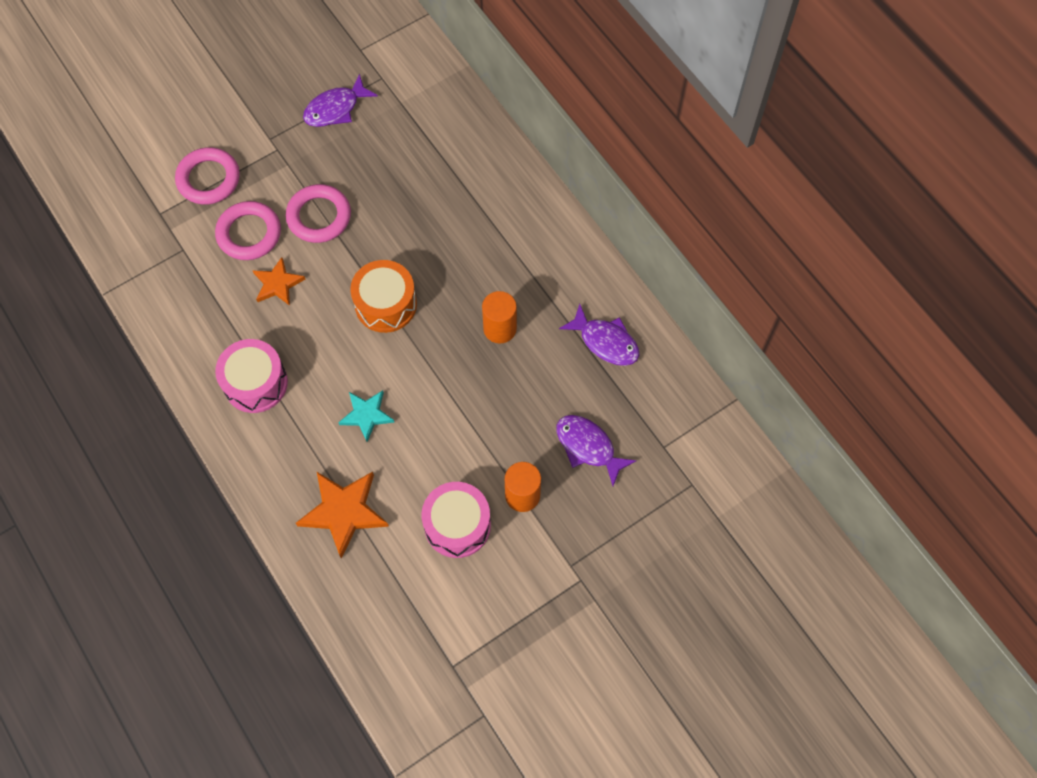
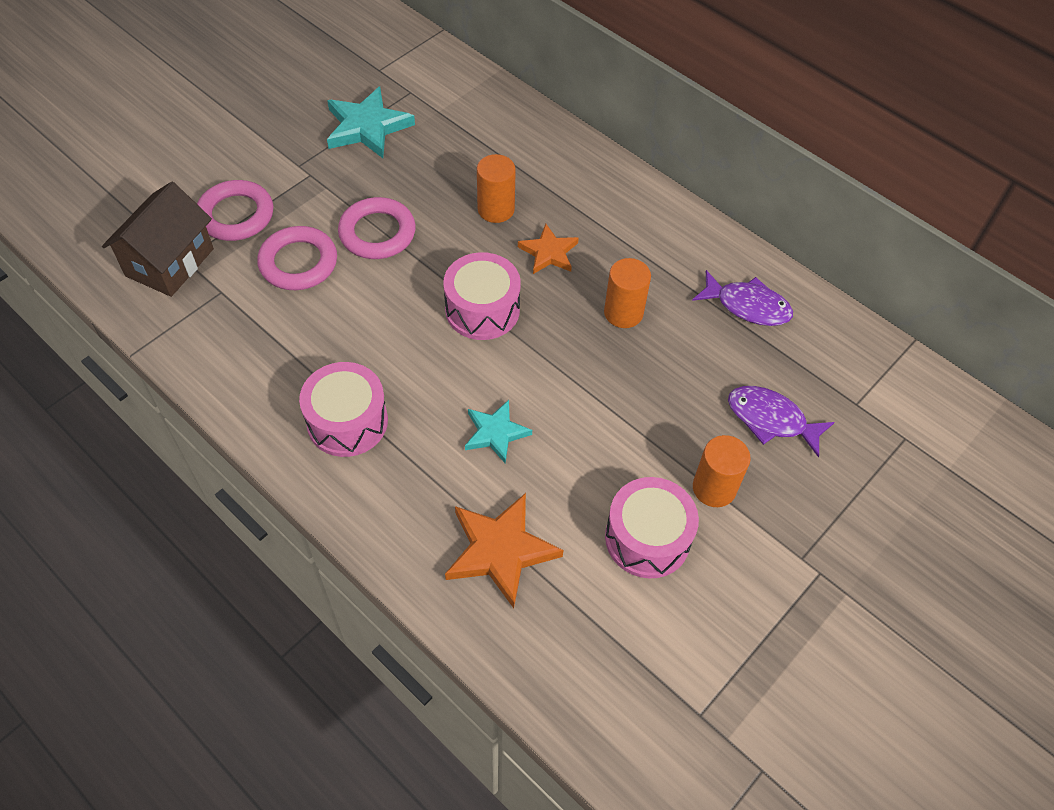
camera: 15 degrees left, 10 degrees down
orange star [253,257,305,306] -> orange star moved to [518,224,579,274]
purple fish [303,74,378,127] -> turquoise star [327,86,415,158]
orange drum [350,260,417,333] -> pink drum [443,252,521,340]
none -> brown house [102,182,214,297]
none -> orange cylinder [477,154,516,223]

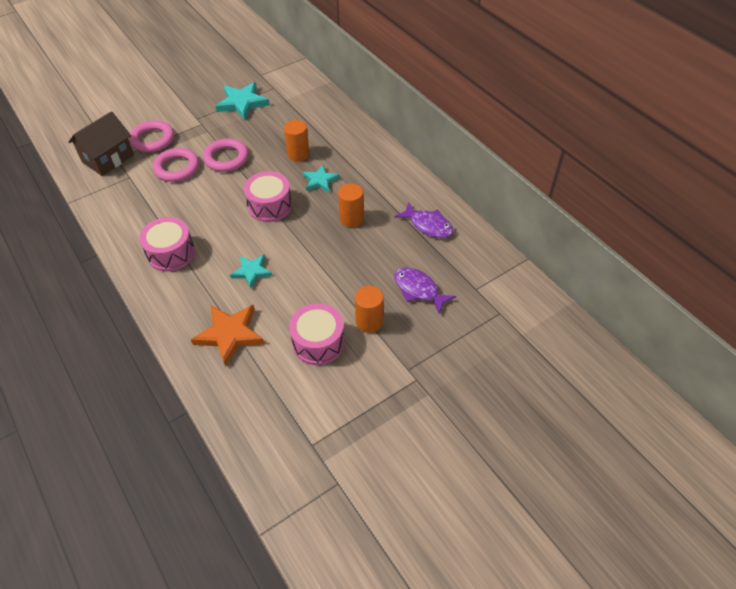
camera: 15 degrees right, 5 degrees down
orange star [518,224,579,274] -> turquoise star [303,165,339,192]

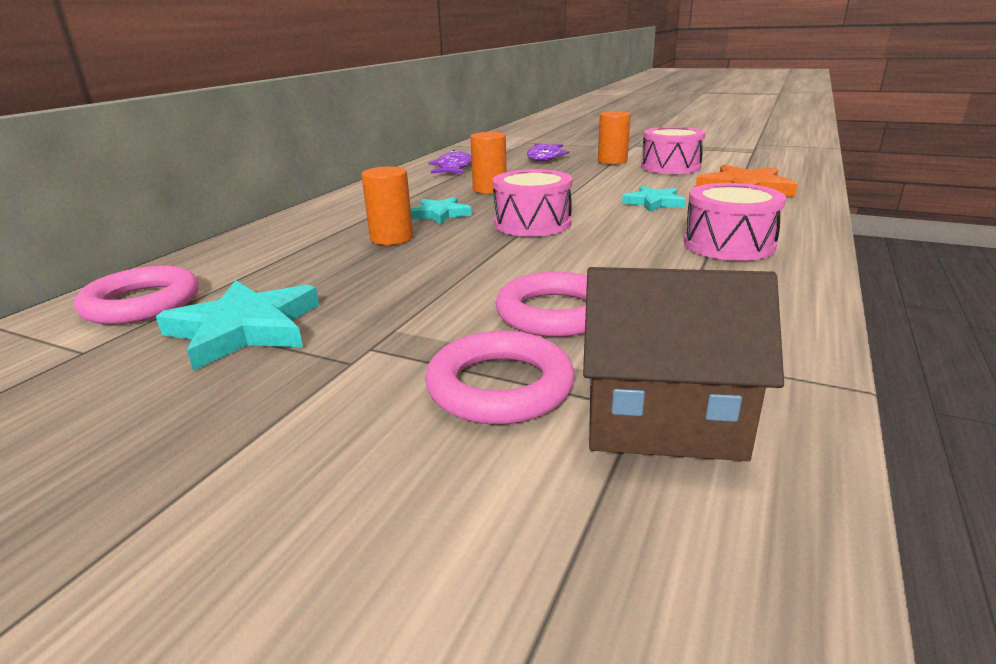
camera: 120 degrees left, 25 degrees down
pink ring [203,138,248,172] -> pink ring moved to [74,266,199,324]

